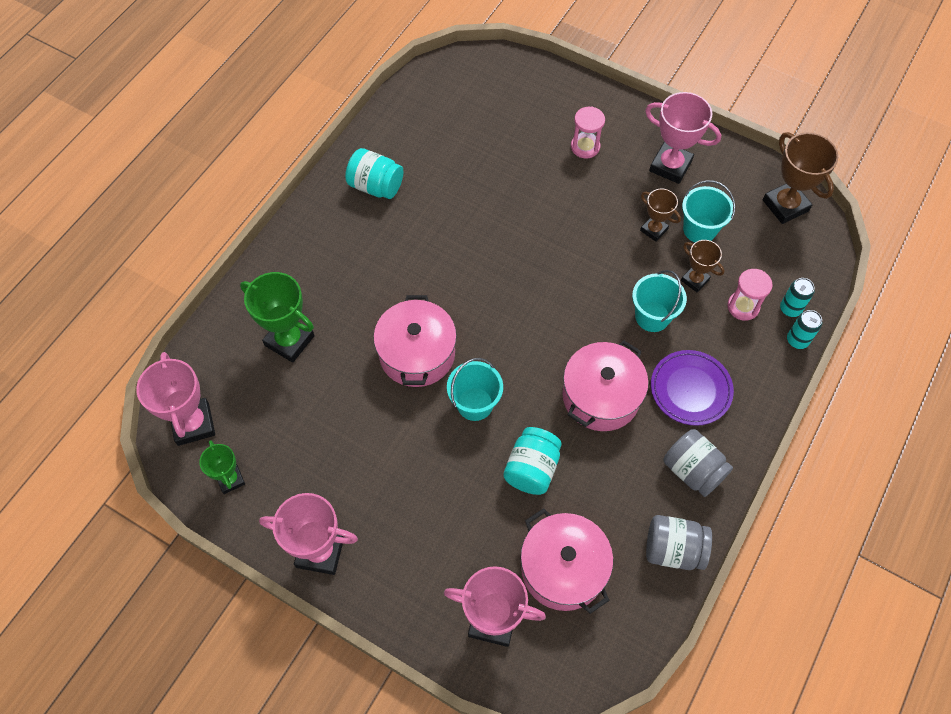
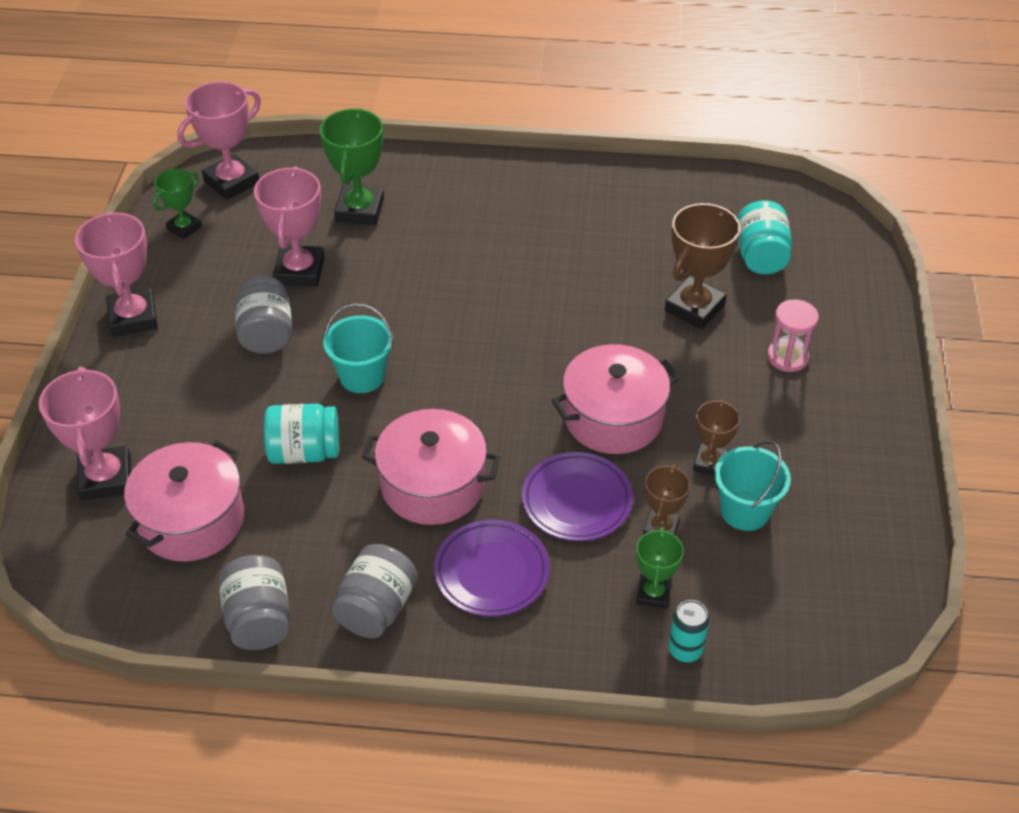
camera: 65 degrees right, 15 degrees down
turquoise jar [345,148,403,199] -> turquoise jar moved to [737,200,792,274]
pink pot [374,295,457,387] -> pink pot moved to [551,344,679,454]
turquoise bucket [632,270,687,332] -> purple plate [522,452,633,541]
pink trophy [645,92,721,184] -> pink trophy moved to [254,166,324,287]
pink hourglass [727,269,773,321] -> green trophy [636,527,684,609]
brown trophy [763,132,838,224] -> brown trophy moved to [665,203,740,329]
turquoise can [787,310,822,349] -> none
none -> grey jar [235,276,292,354]

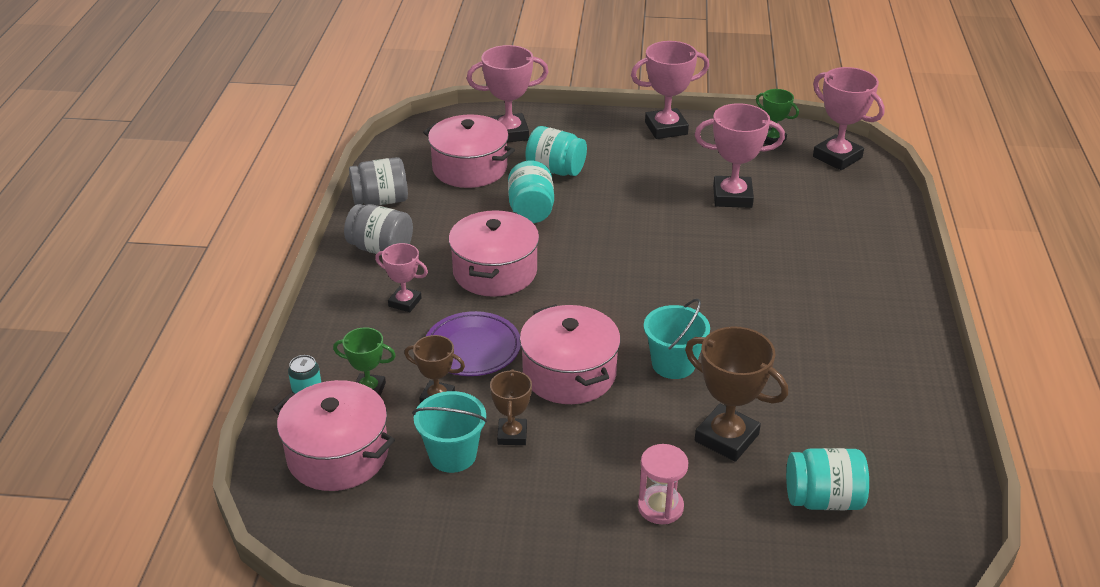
camera: 90 degrees right, 10 degrees down
grey jar [235,276,292,354] -> none
green trophy [320,108,384,225] -> none
turquoise bucket [323,303,393,393] -> turquoise bucket moved to [644,299,710,379]
purple plate [434,520,550,617] -> pink trophy [375,243,428,312]
brown trophy [693,399,740,475] -> brown trophy turned 75 degrees clockwise [490,369,532,445]
none -> pink pot [273,380,395,491]
none -> turquoise jar [525,126,587,176]

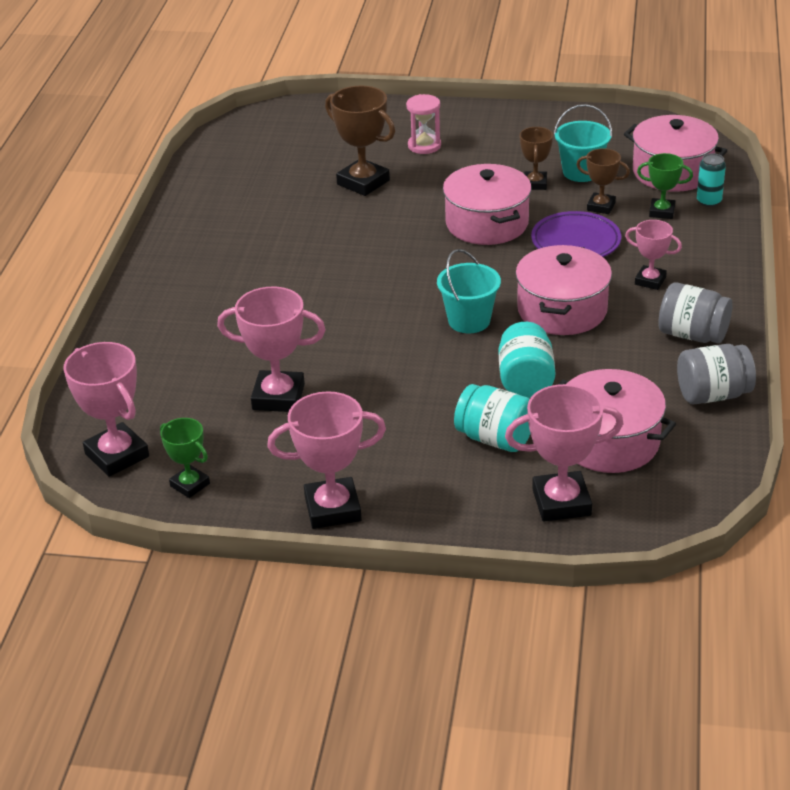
camera: 175 degrees left, 0 degrees up
turquoise bucket [644,299,710,379] -> turquoise bucket moved to [437,249,501,333]
turquoise jar [786,448,869,510] -> none

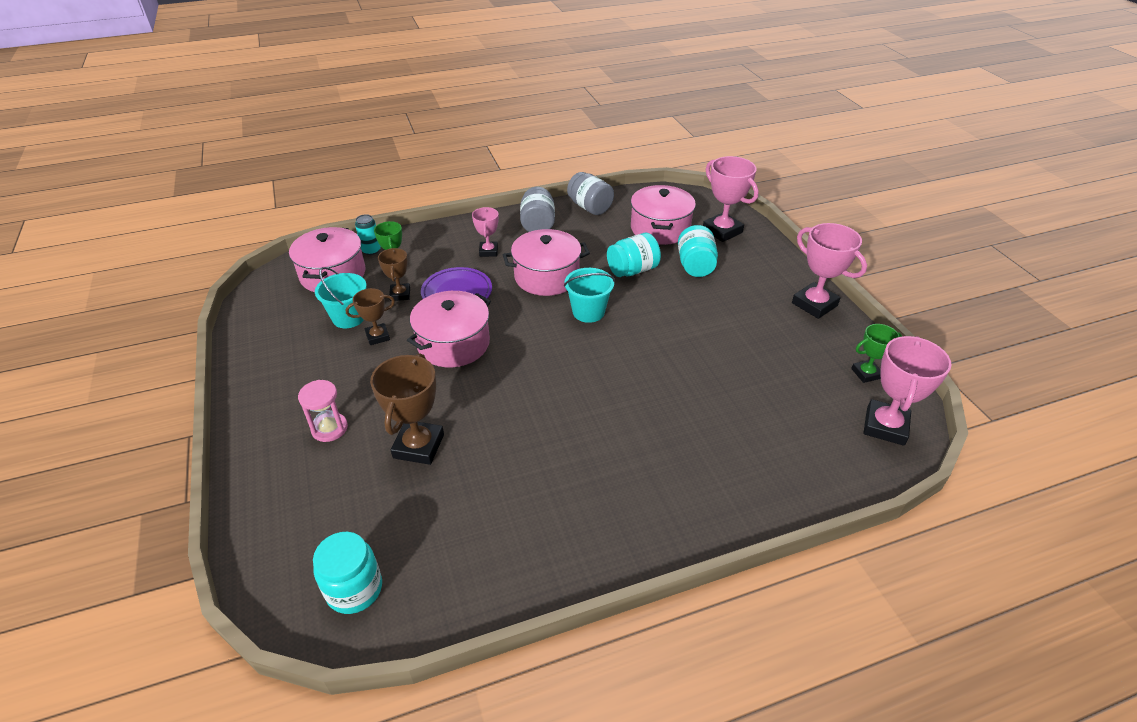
camera: 120 degrees left, 5 degrees up
green trophy [160,418,210,498] -> green trophy turned 60 degrees clockwise [851,324,902,383]
pink trophy [217,287,326,412] -> none
none -> turquoise jar [313,532,382,614]

